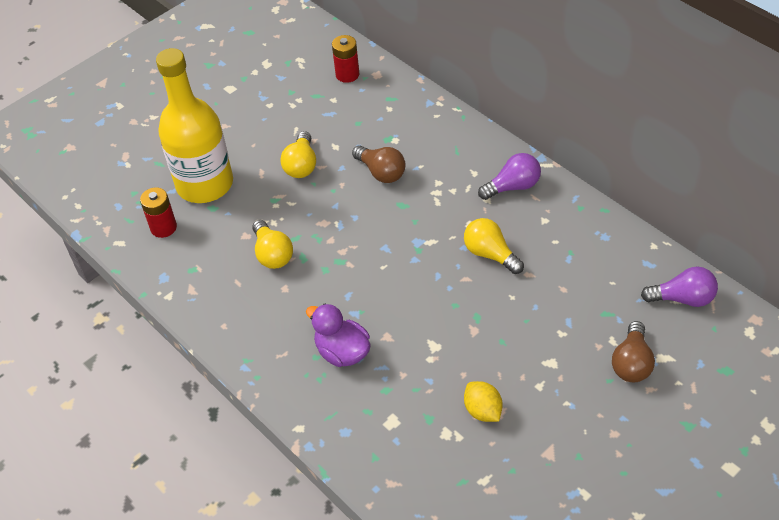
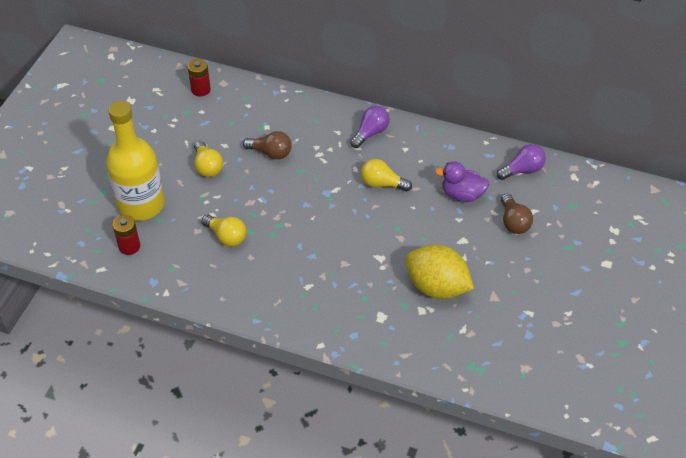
camera: 30 degrees left, 0 degrees up
purple duck [306,303,371,367] -> purple duck moved to [435,161,489,202]
yellow lemon [464,381,503,422] -> yellow lemon [406,244,474,299], size x1.98

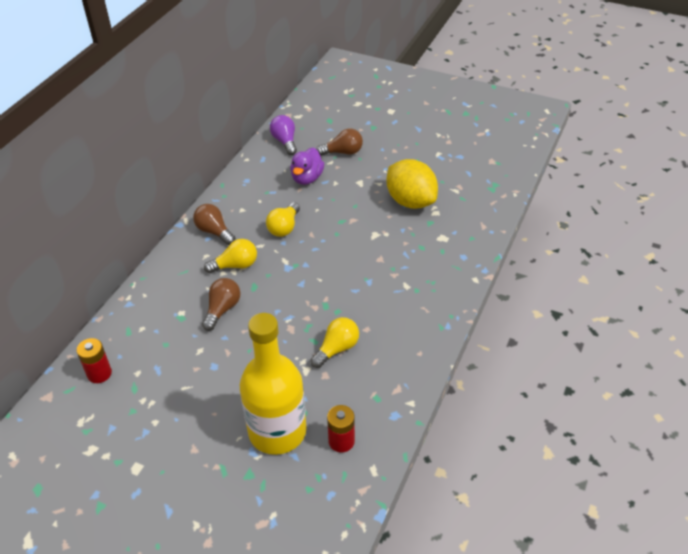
camera: 85 degrees left, 5 degrees down
yellow light bulb [194,141,223,177] -> yellow light bulb moved to [204,239,257,273]
purple light bulb [350,106,390,148] -> brown light bulb [193,204,236,245]
yellow lemon [406,244,474,299] -> yellow lemon turned 75 degrees counterclockwise [387,159,438,209]

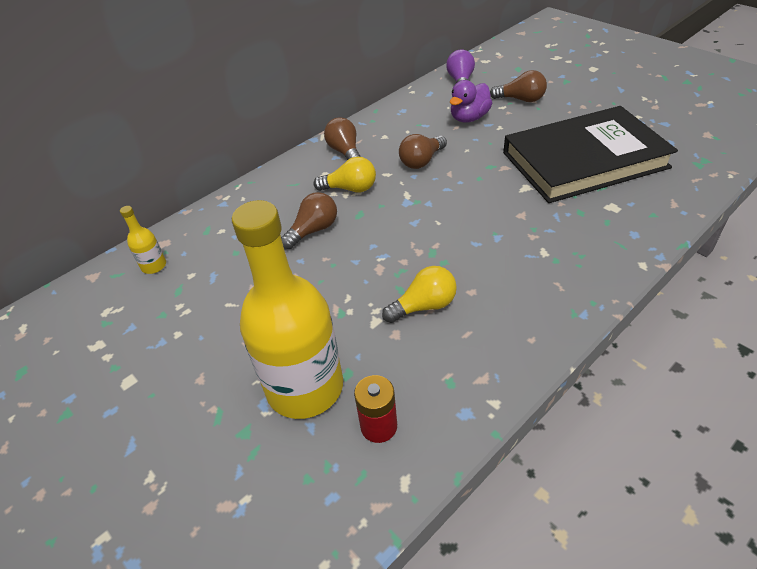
camera: 25 degrees right, 0 degrees up
red battery [77,338,112,383] -> yellow bottle [120,206,166,274]
yellow light bulb [266,202,300,237] -> brown light bulb [399,134,447,169]
yellow lemon [387,159,438,209] -> black book [503,106,678,203]

